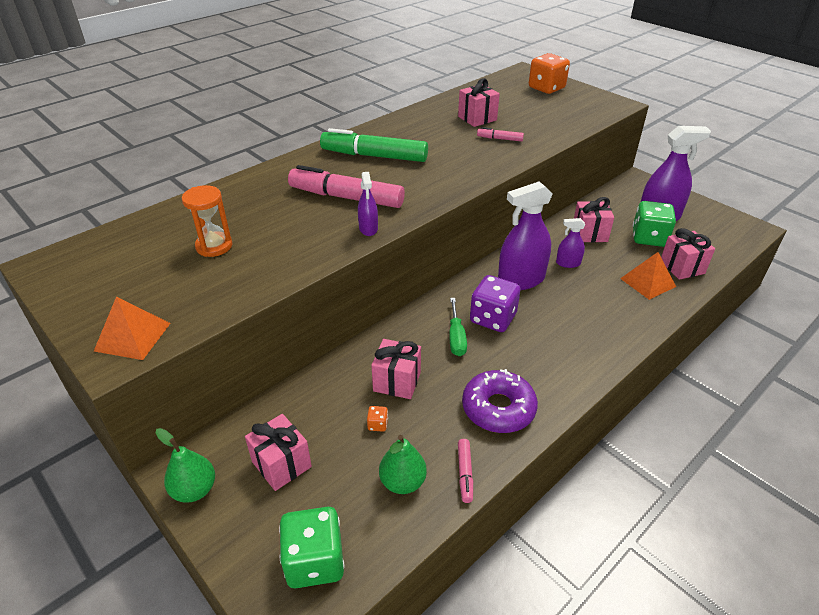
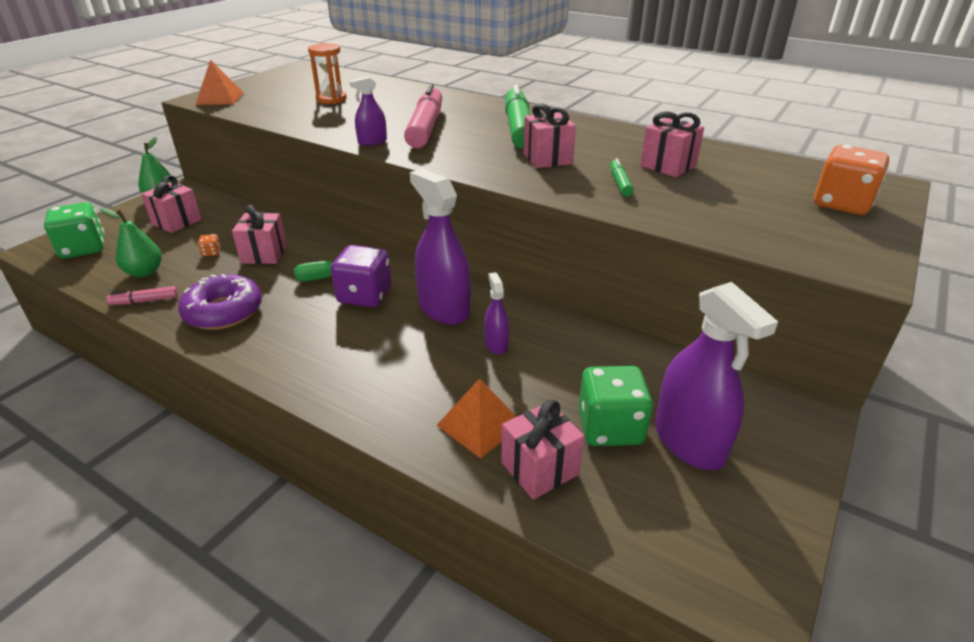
camera: 75 degrees right, 5 degrees down
pink marker [477,127,524,142] -> green marker [610,158,634,196]
pink gift [574,197,614,242] -> pink gift moved to [523,103,576,168]

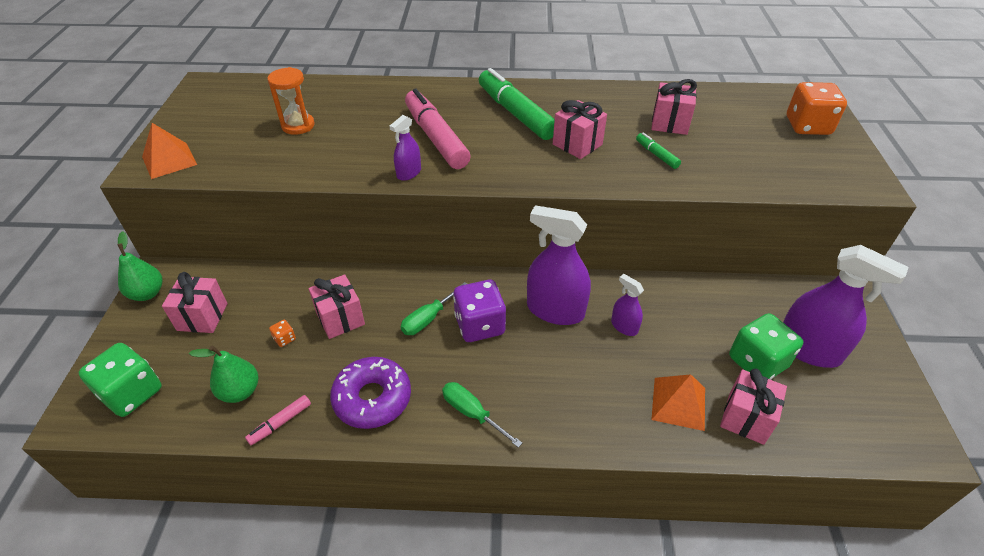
camera: 30 degrees left, 10 degrees up
none -> green screwdriver [442,382,522,448]

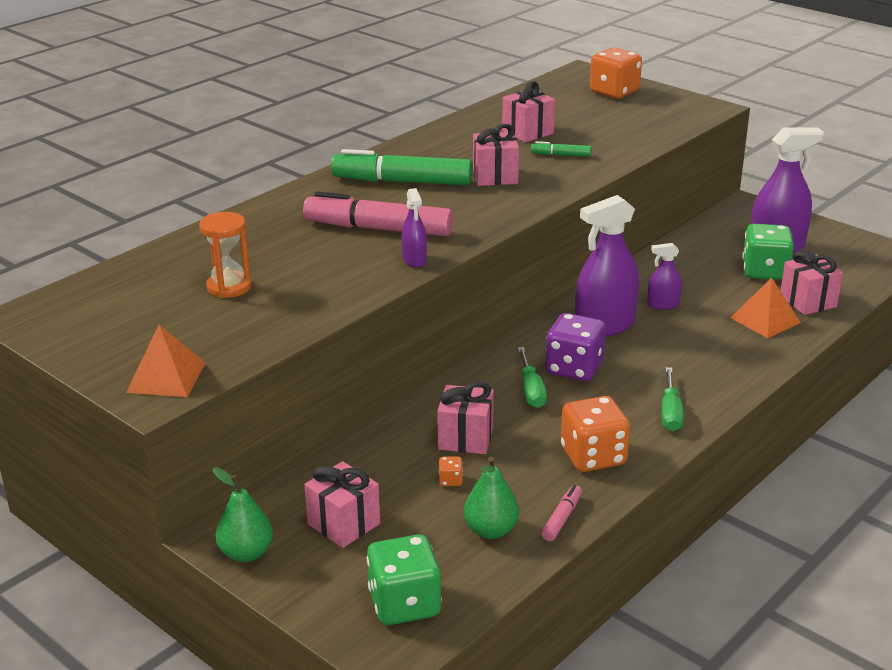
camera: 50 degrees left, 15 degrees down
pink marker [245,395,311,445] -> pink marker turned 150 degrees counterclockwise [541,485,582,541]
purple donut [330,357,411,429] -> orange dice [561,396,630,472]
green screwdriver [442,382,522,448] -> green screwdriver turned 75 degrees counterclockwise [661,367,684,432]

